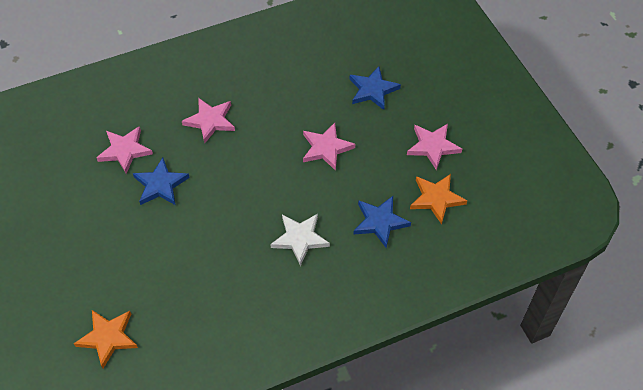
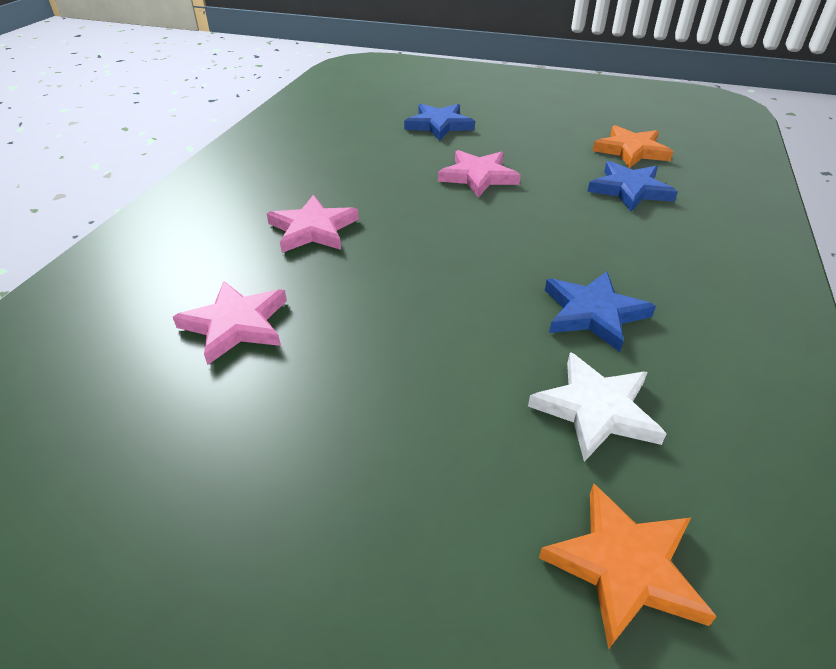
camera: 50 degrees left, 15 degrees down
blue star [133,157,190,205] -> blue star moved to [545,271,656,352]
white star [270,214,330,266] -> white star moved to [528,352,667,462]
pink star [407,124,462,170] -> none

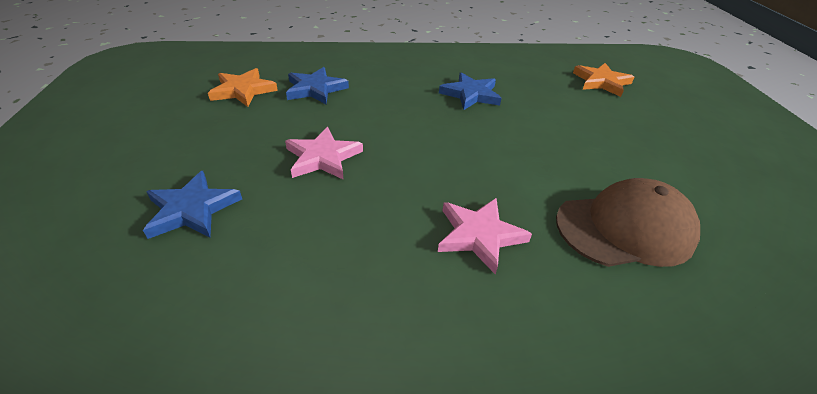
camera: 115 degrees left, 0 degrees up
pink star [173,281,287,365] -> brown cap [556,178,700,267]
white star [528,352,667,462] -> none

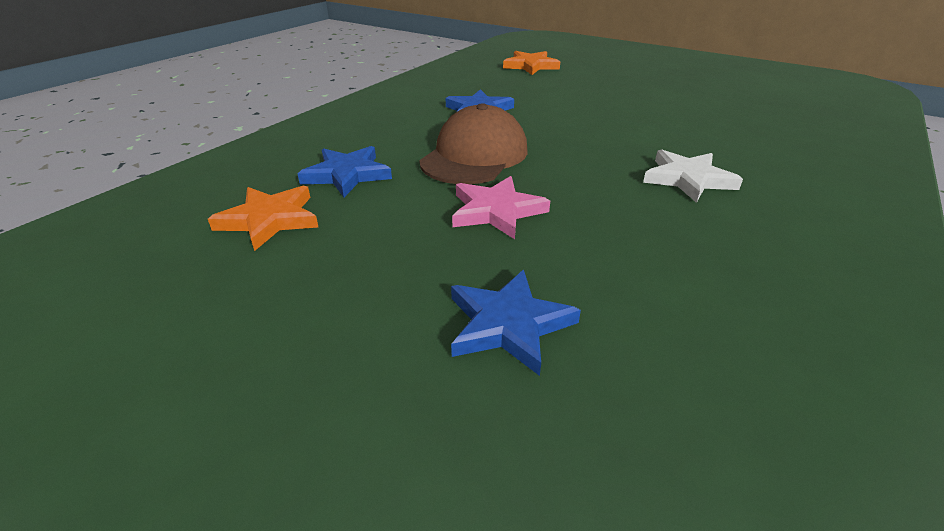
camera: 50 degrees left, 5 degrees down
pink star [438,198,532,275] -> white star [643,149,743,203]
brown cap [556,178,700,267] -> brown cap moved to [419,103,528,184]

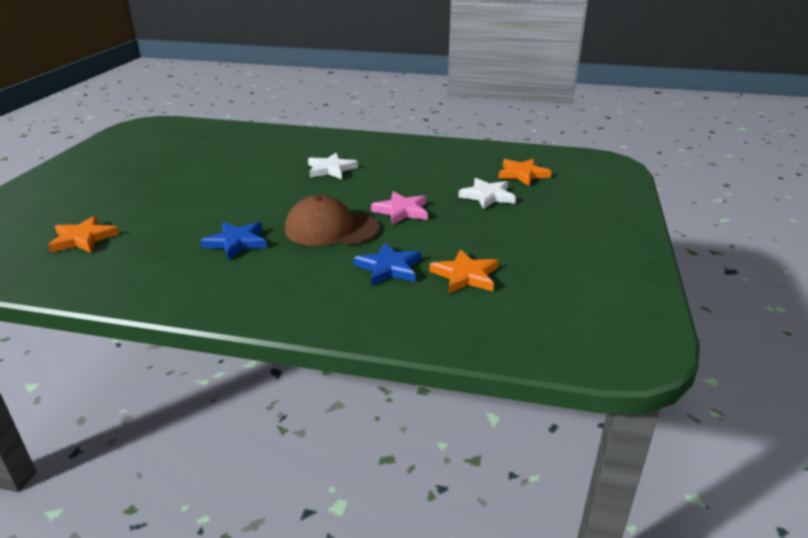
camera: 110 degrees left, 5 degrees down
blue star [451,270,581,376] -> white star [458,178,516,209]
none -> orange star [498,159,552,186]

